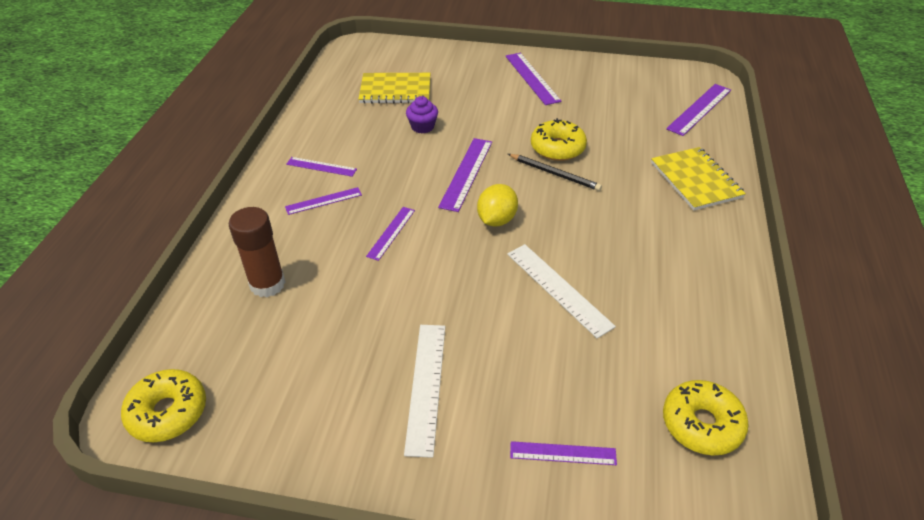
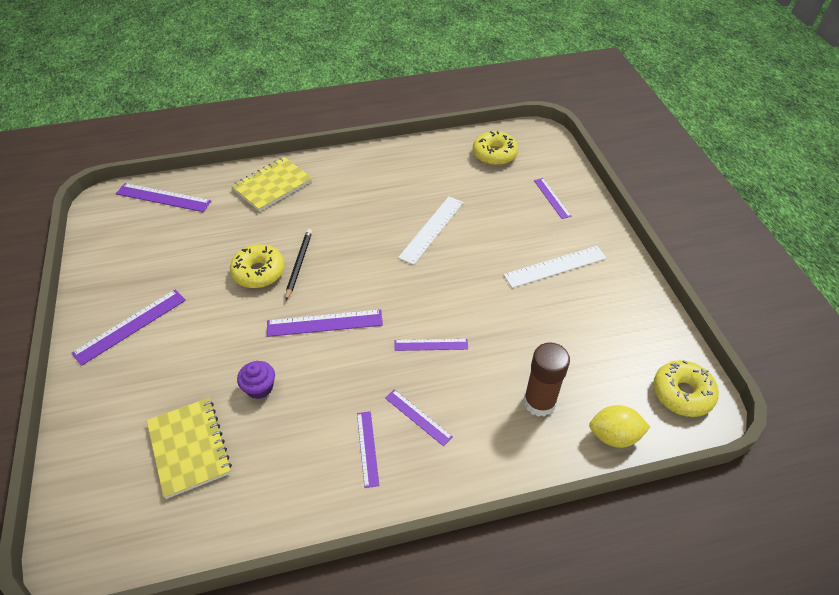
camera: 115 degrees left, 5 degrees up
yellow lemon [477,184,518,227] -> yellow lemon moved to [589,405,650,448]

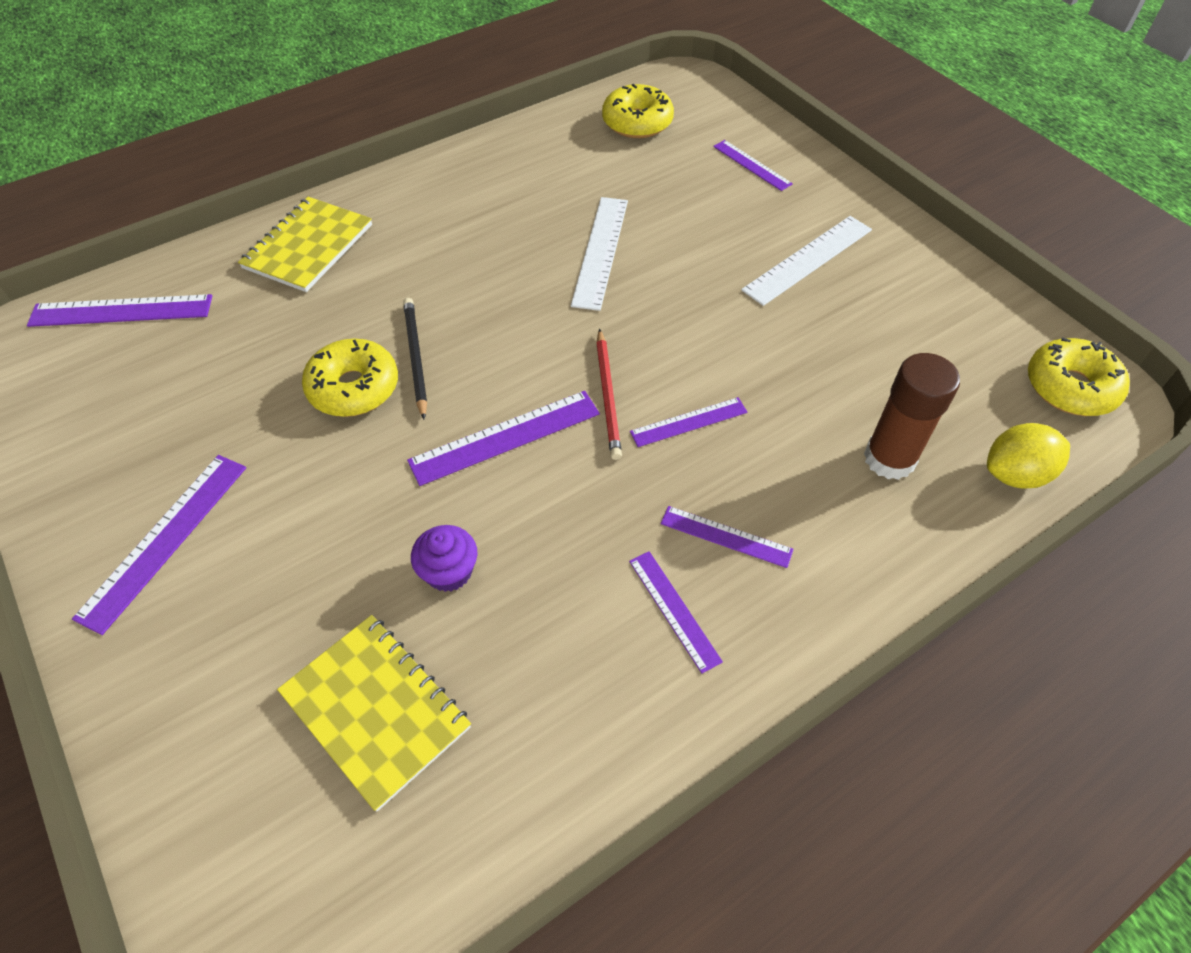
camera: 20 degrees left, 5 degrees up
none -> red pencil [596,329,622,460]

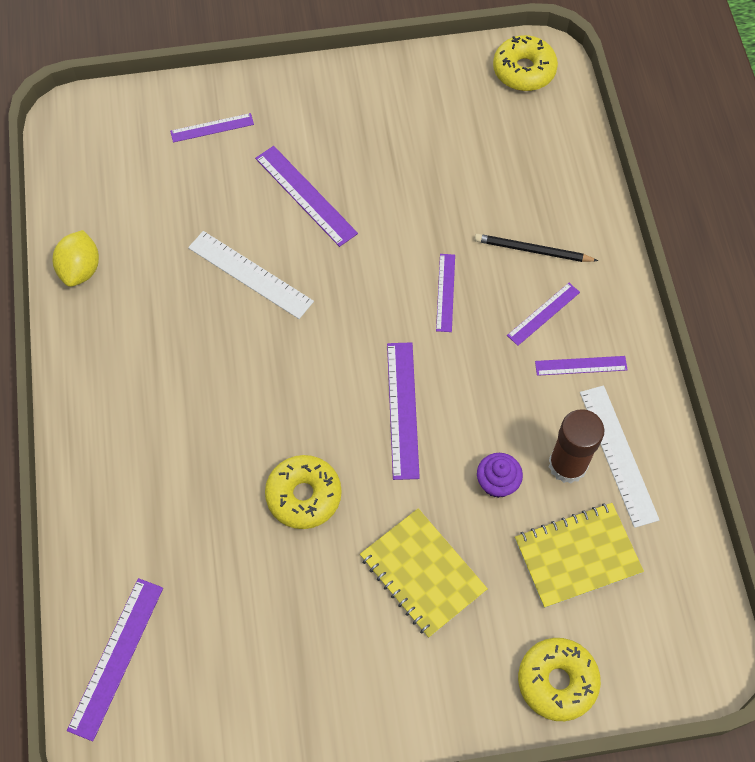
camera: 65 degrees left, 10 degrees up
purple ruler [72,455,246,635] -> purple ruler moved to [255,146,358,247]
yellow notebook [238,197,372,292] -> yellow notebook moved to [360,508,488,638]
black pencil [403,298,427,419] -> black pencil moved to [475,234,598,262]
red pencil [596,329,622,460] -> none
yellow donut [602,84,674,138] -> yellow donut moved to [518,638,601,721]
white ruler [741,216,872,306] -> white ruler moved to [580,385,659,528]
brown glue stick [864,353,960,480] -> brown glue stick moved to [549,409,604,483]
yellow lemon [987,423,1070,489] -> yellow lemon moved to [53,230,99,287]

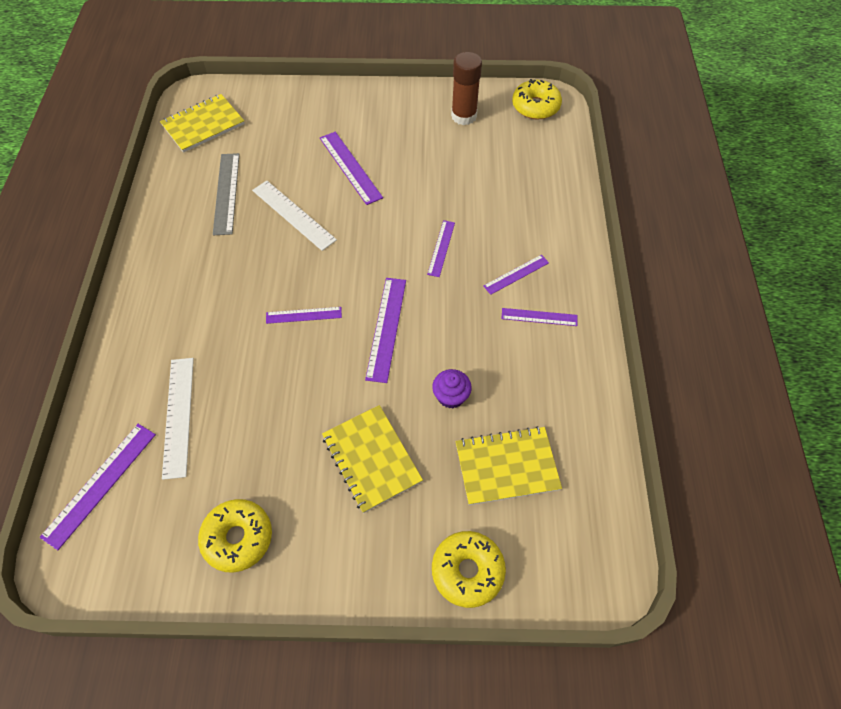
camera: 10 degrees right, 5 degrees down
yellow lemon [53,230,99,287] -> none
purple ruler [170,113,254,143] -> purple ruler moved to [266,307,342,324]
yellow donut [265,455,342,529] -> yellow donut moved to [198,499,272,573]
black pencil [475,234,598,262] -> none
brown glue stick [549,409,604,483] -> brown glue stick moved to [451,52,482,125]
white ruler [580,385,659,528] -> white ruler moved to [162,358,194,480]
none -> yellow notebook [160,94,245,153]
none -> grey ruler [213,153,240,235]

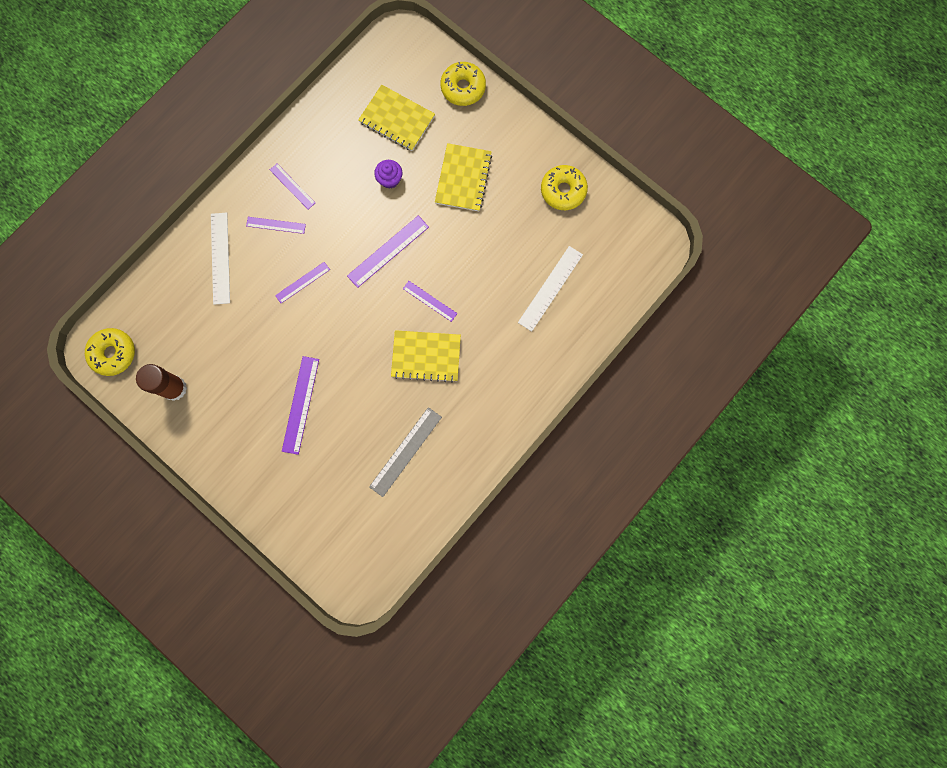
camera: 140 degrees left, 20 degrees up
purple ruler [40,424,156,550] -> none
yellow notebook [160,94,245,153] -> yellow notebook moved to [391,330,461,382]
white ruler [252,180,337,251] -> white ruler moved to [211,213,230,305]

